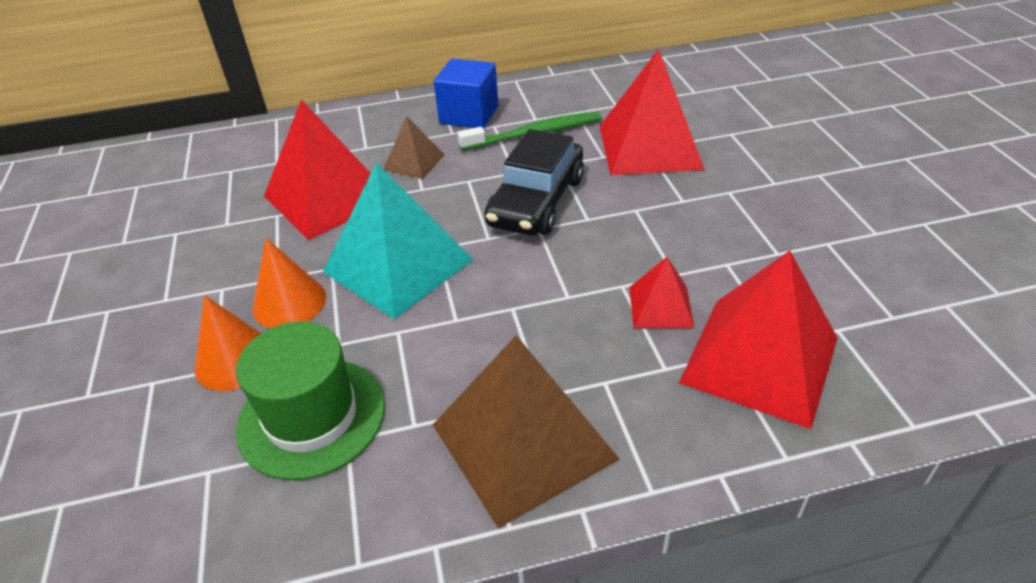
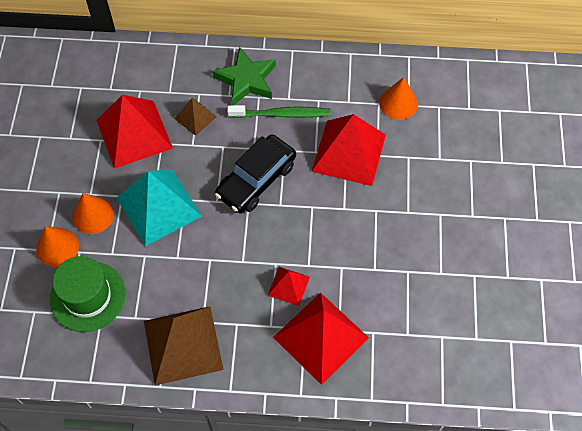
camera: 15 degrees right, 20 degrees up
blue cube [434,59,498,128] -> green star [212,47,276,105]
none -> orange cone [379,77,418,120]

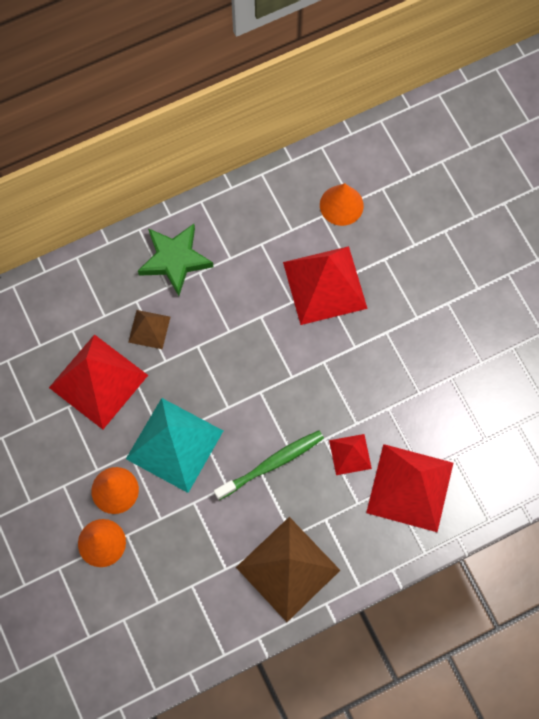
camera: 30 degrees left, 10 degrees up
green hat [50,256,125,332] -> none
black car [215,134,296,213] -> none
green toothbrush [227,105,330,118] -> green toothbrush moved to [214,430,324,500]

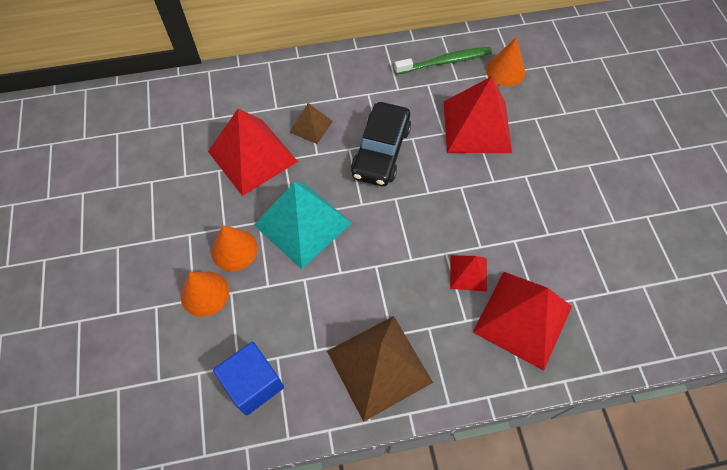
camera: 15 degrees right, 10 degrees down
green star [138,224,214,296] -> none
green toothbrush [214,430,324,500] -> green toothbrush moved to [394,47,492,75]
none -> blue cube [213,342,284,415]
none -> black car [351,102,411,186]

